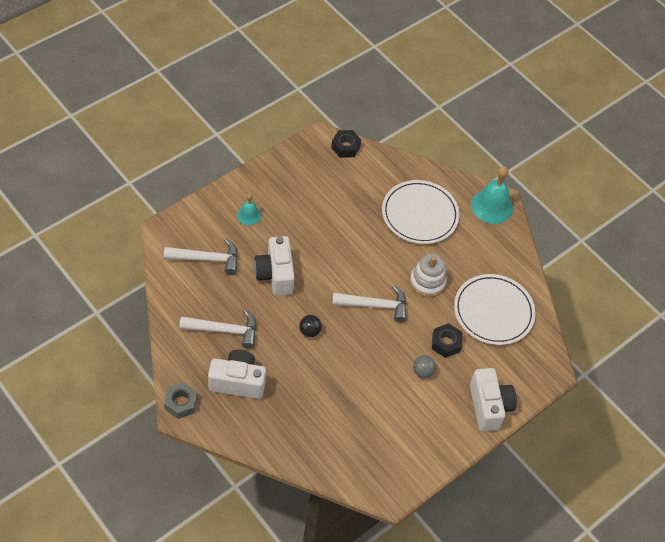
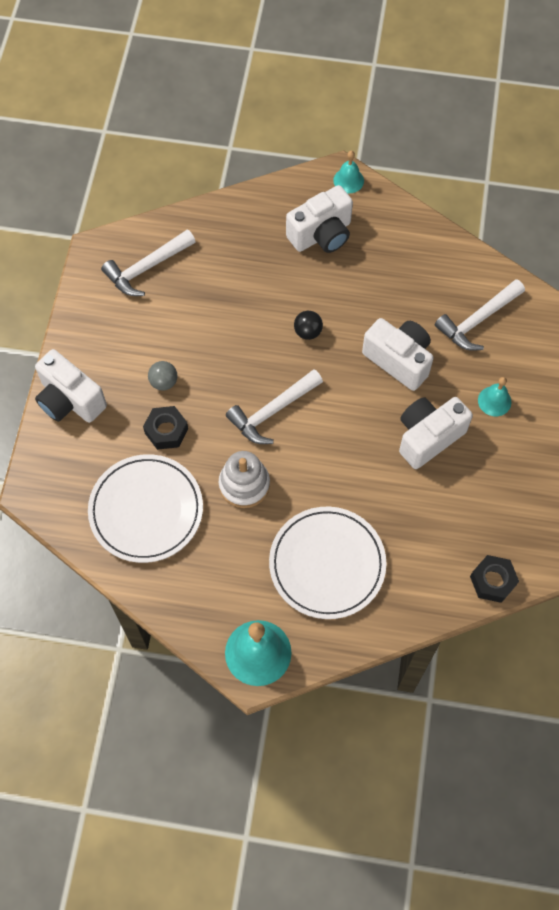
camera: 145 degrees right, 10 degrees up
grey nut [164,382,198,419] -> turquoise bell [333,151,364,193]
white hammer [179,309,256,349] -> white hammer moved to [101,229,196,296]
none -> white camera [399,397,473,469]

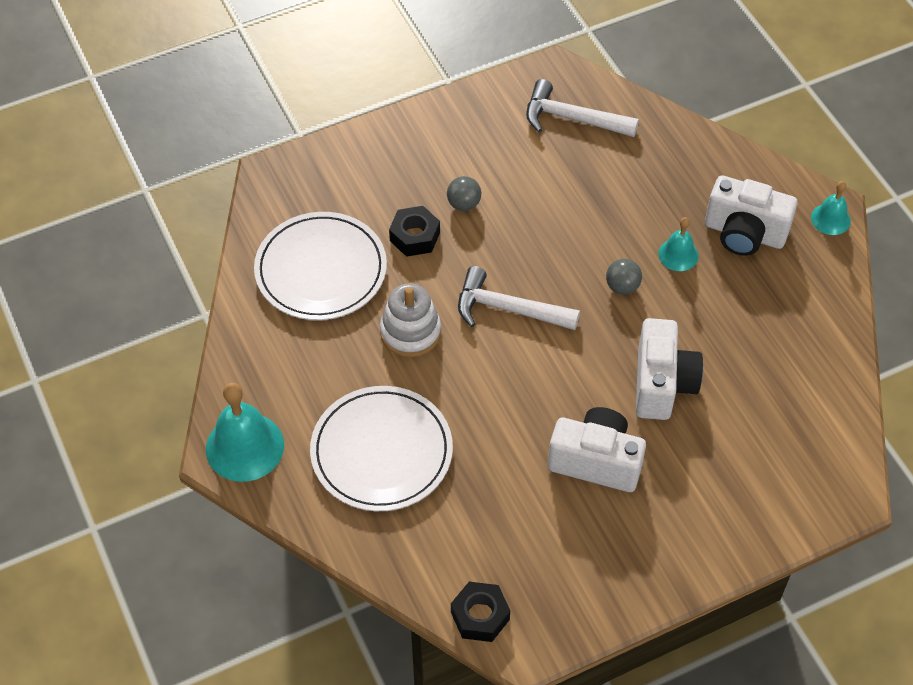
camera: 55 degrees right, 10 degrees down
white camera [35,349,107,423] -> none
black ball [294,311,323,340] -> grey ball [606,259,642,295]
white hammer [435,279,525,351] -> none
turquoise bell [478,377,511,416] -> turquoise bell moved to [658,217,698,271]

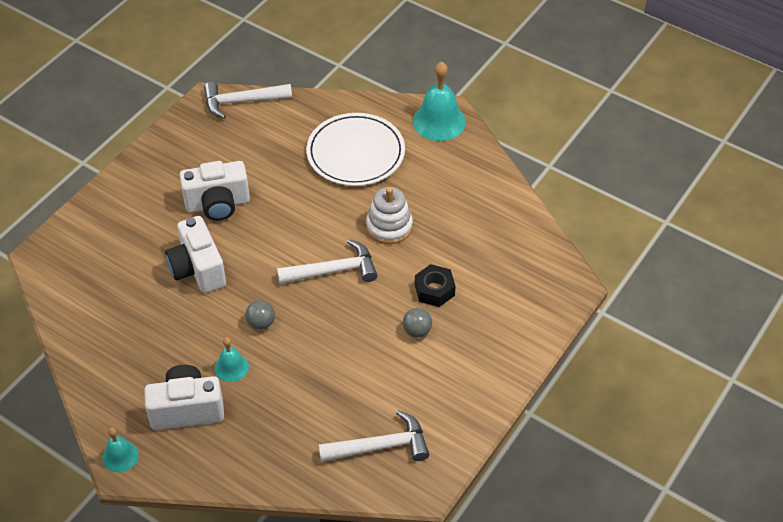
camera: 150 degrees right, 5 degrees down
white plate [254,212,387,320] -> none
black nut [451,582,510,642] -> white hammer [204,82,292,119]

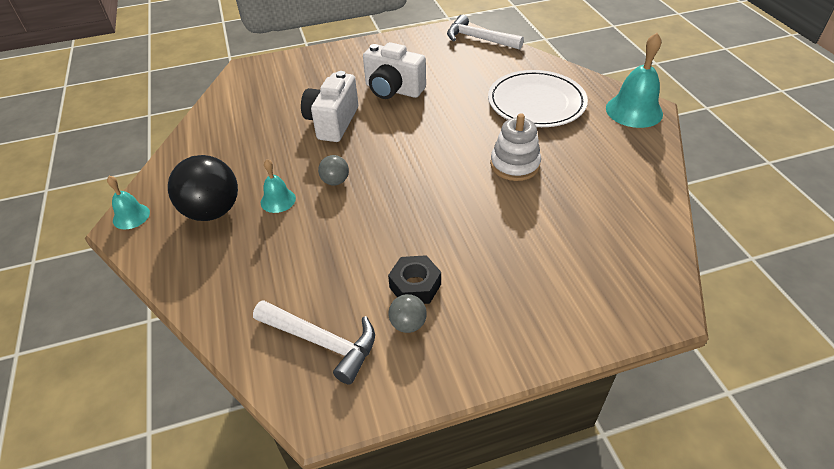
camera: 40 degrees right, 5 degrees down
white camera [144,365,224,430] -> black ball [168,155,238,221]
white hammer [277,239,377,284] -> none
grey ball [403,308,432,337] -> grey ball moved to [388,294,427,333]
black nut [415,264,456,307] -> black nut moved to [388,255,441,304]

